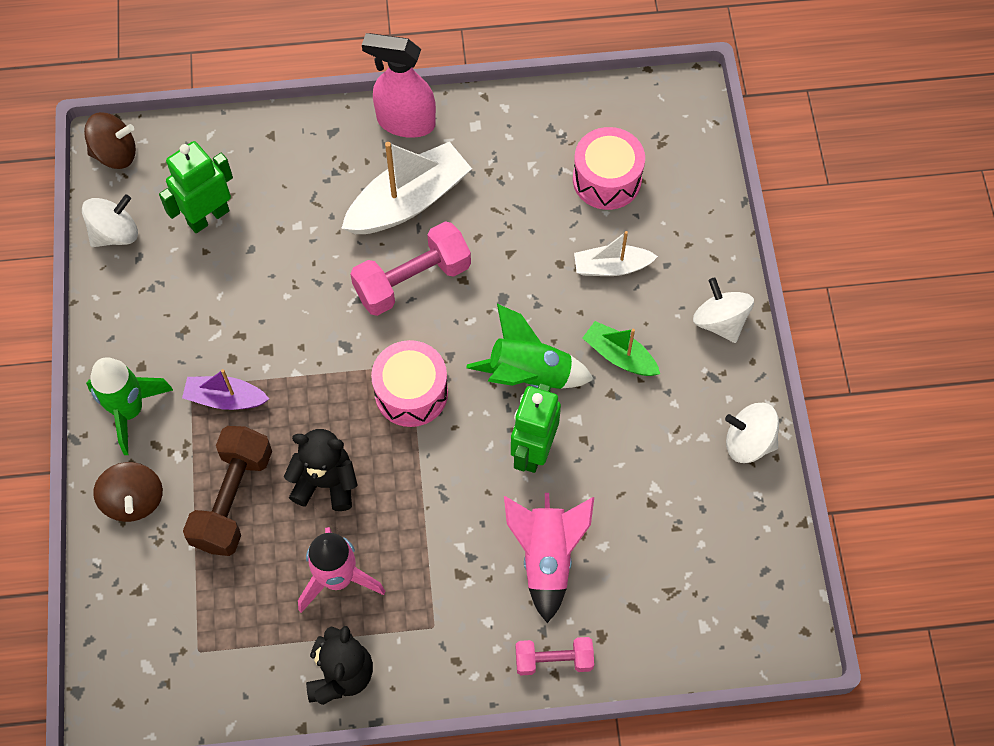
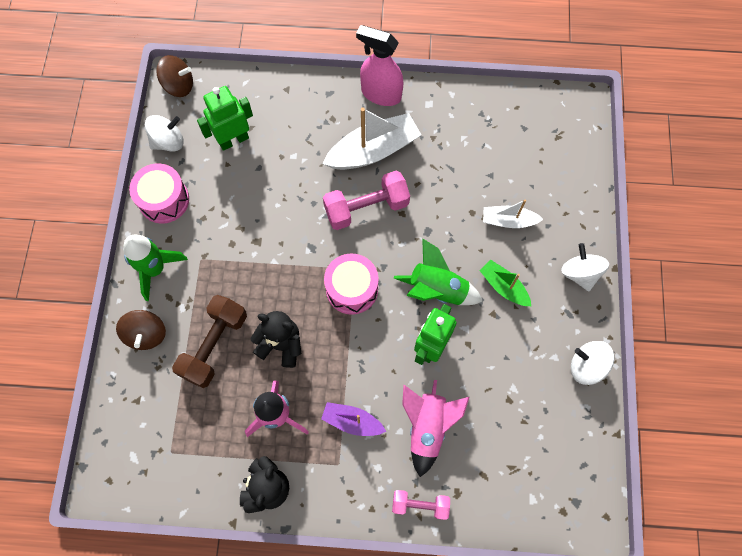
camera: 10 degrees right, 5 degrees up
purple boat [182,369,269,410] -> purple boat moved to [321,402,386,436]
pink drum [573,127,645,210] -> pink drum moved to [129,164,189,224]

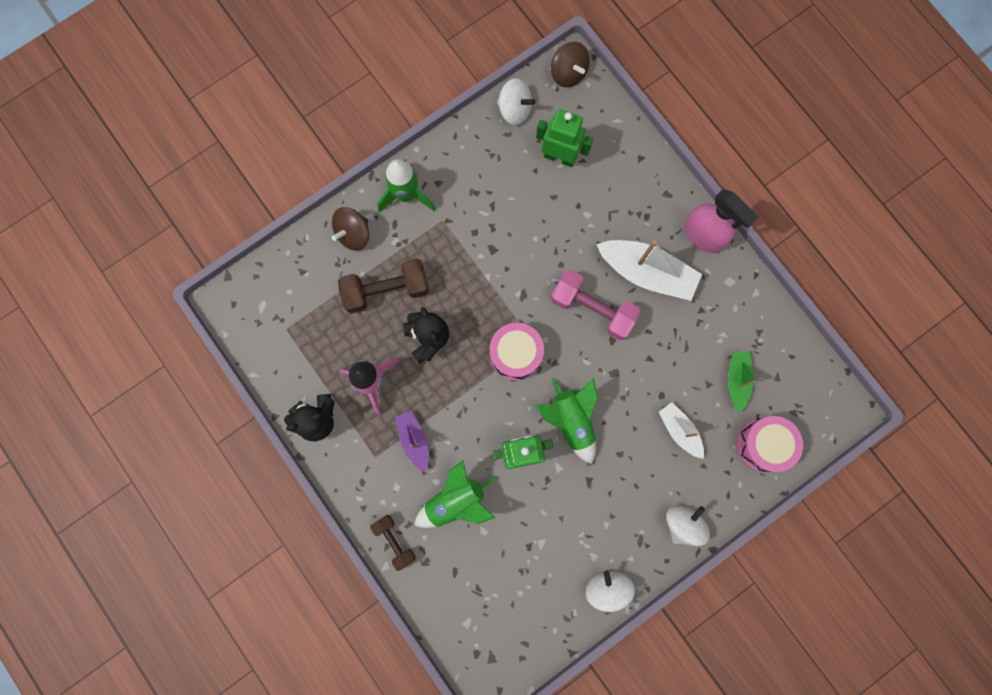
camera: 50 degrees right, 10 degrees up
pink drum [129,164,189,224] -> pink drum moved to [737,416,803,472]
pink spray bottle [356,25,404,106] -> pink spray bottle turned 150 degrees clockwise [684,189,759,253]
pink dumbbell [392,490,450,520] -> brown dumbbell [370,515,416,571]
pink rocket [402,380,470,477] -> green rocket [414,460,498,528]
green boat [479,259,531,306] -> green boat moved to [728,351,756,413]

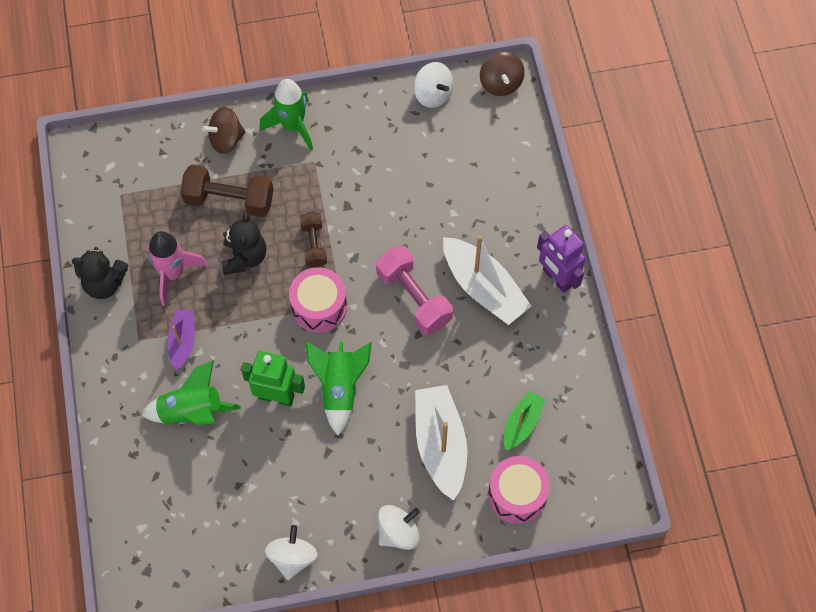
camera: 25 degrees right, 15 degrees down
brown dumbbell [370,515,416,571] -> brown dumbbell moved to [300,212,327,267]
green robot [536,109,593,167] -> none
white boat [659,402,704,459] -> white boat [415,385,467,501], size x1.76
pink spray bottle [684,189,759,253] -> purple robot [537,225,585,293]

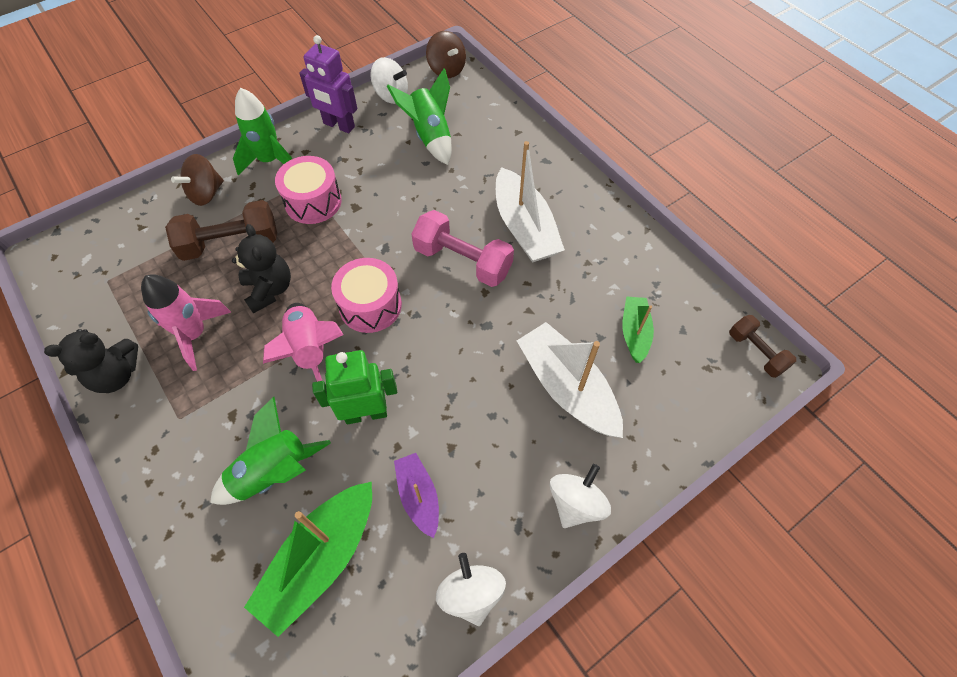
camera: 25 degrees left, 5 degrees down
purple boat [167,309,195,370] -> purple boat moved to [394,453,439,538]
brown dumbbell [300,212,327,267] -> brown dumbbell moved to [729,315,796,378]
green rocket [305,341,372,435] -> green rocket moved to [387,68,452,165]
white boat [443,235,531,325] -> white boat turned 45 degrees clockwise [496,141,565,263]
pink drum [488,456,550,524] -> pink drum moved to [275,156,342,224]
purple robot [537,225,585,293] -> purple robot moved to [299,35,357,133]
none -> green boat [244,482,372,637]
none -> pink rocket [263,303,344,382]

